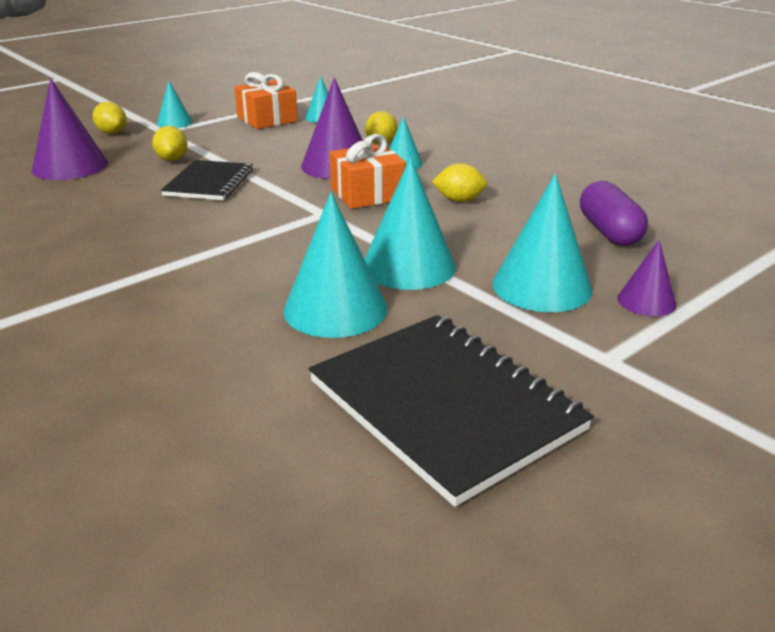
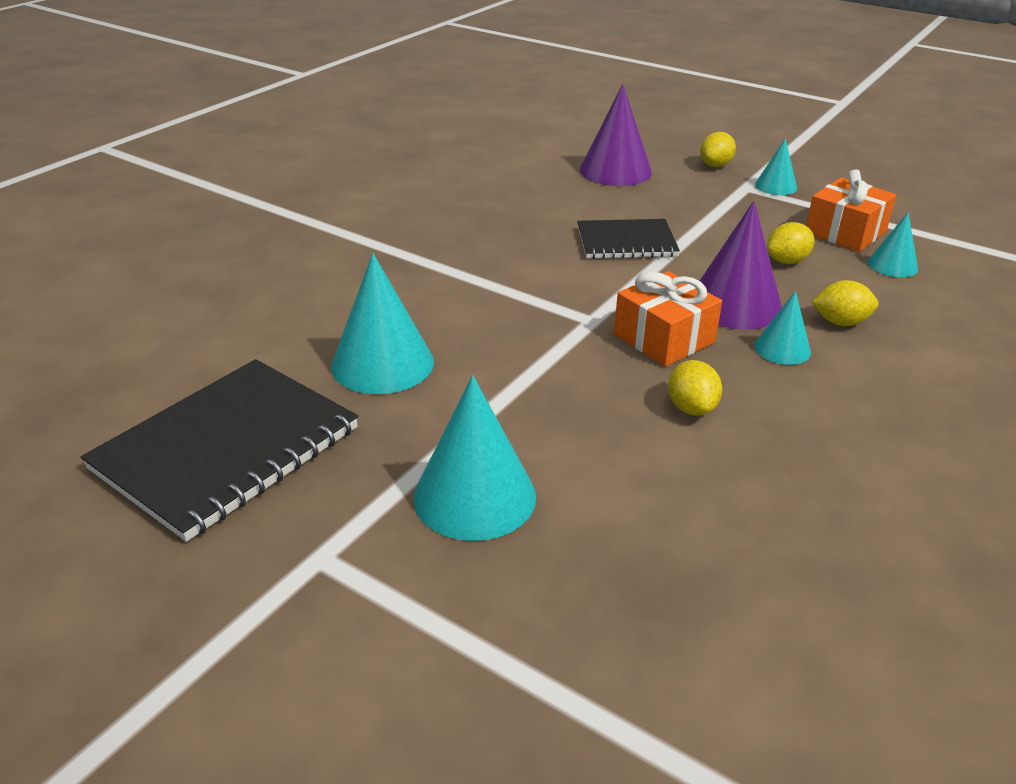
camera: 75 degrees right, 5 degrees up
yellow lemon [152,126,188,161] -> yellow lemon moved to [767,222,815,264]
turquoise cone [364,157,456,290] -> none
purple capsule [580,181,648,246] -> none
purple cone [618,240,676,316] -> none

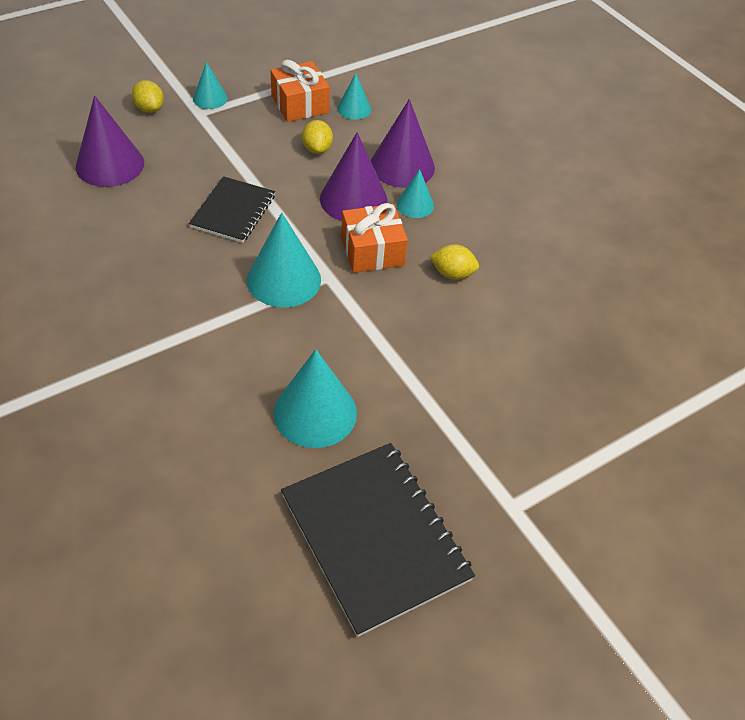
camera: 70 degrees left, 15 degrees up
turquoise cone [414,375,536,541] -> turquoise cone moved to [247,212,321,308]
yellow lemon [812,280,879,326] -> purple cone [371,99,435,188]

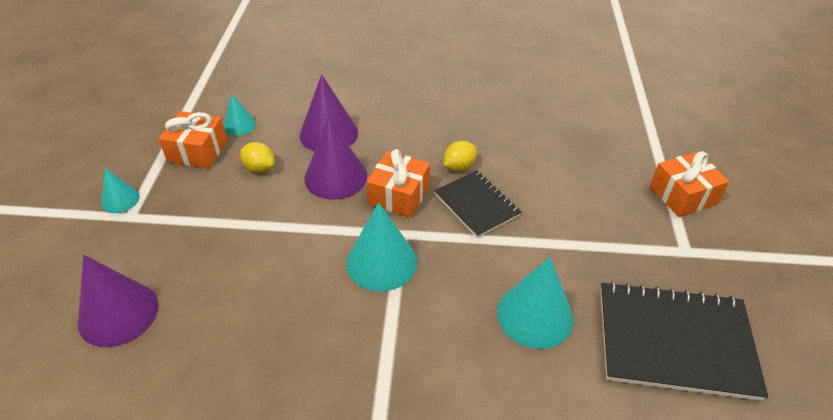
camera: 50 degrees left, 5 degrees down
yellow lemon [132,80,164,113] -> none
black notebook [189,176,275,243] -> black notebook moved to [434,170,522,238]
turquoise cone [396,169,434,218] -> none
none -> orange gift [650,151,729,217]

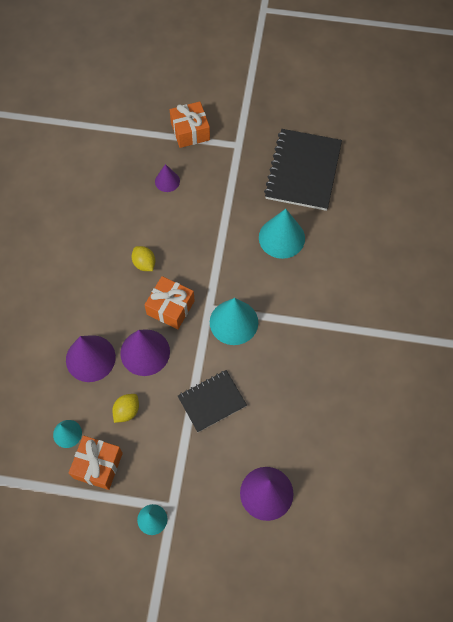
camera: 85 degrees left, 20 degrees up
black notebook [434,170,522,238] -> black notebook moved to [178,370,247,432]
none -> purple cone [155,164,180,192]

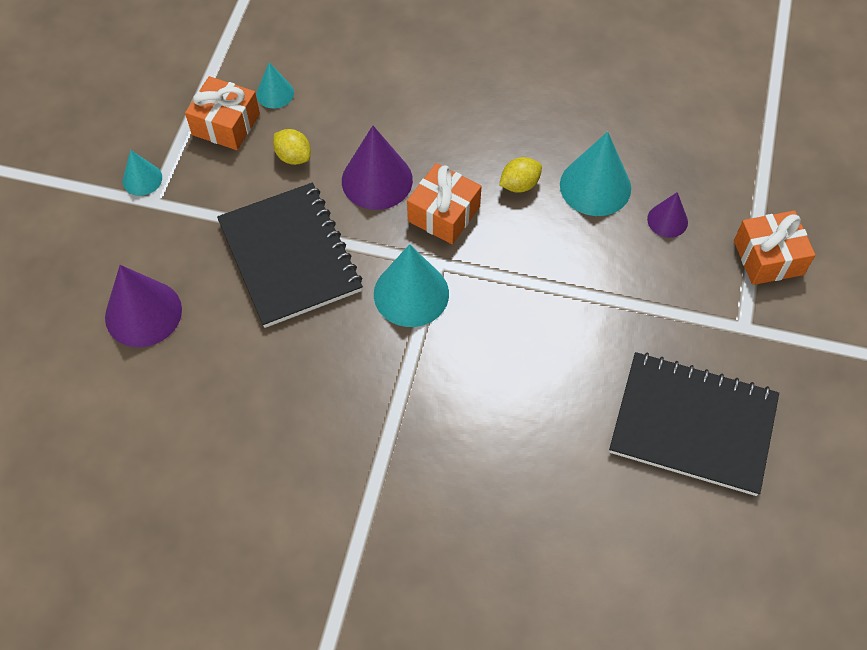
camera: 95 degrees right, 5 degrees down
purple cone [66,335,116,382] -> none
black notebook [178,370,247,432] -> black notebook [217,183,363,328], size x1.67
turquoise cone [259,209,305,259] -> turquoise cone moved to [560,132,631,216]

